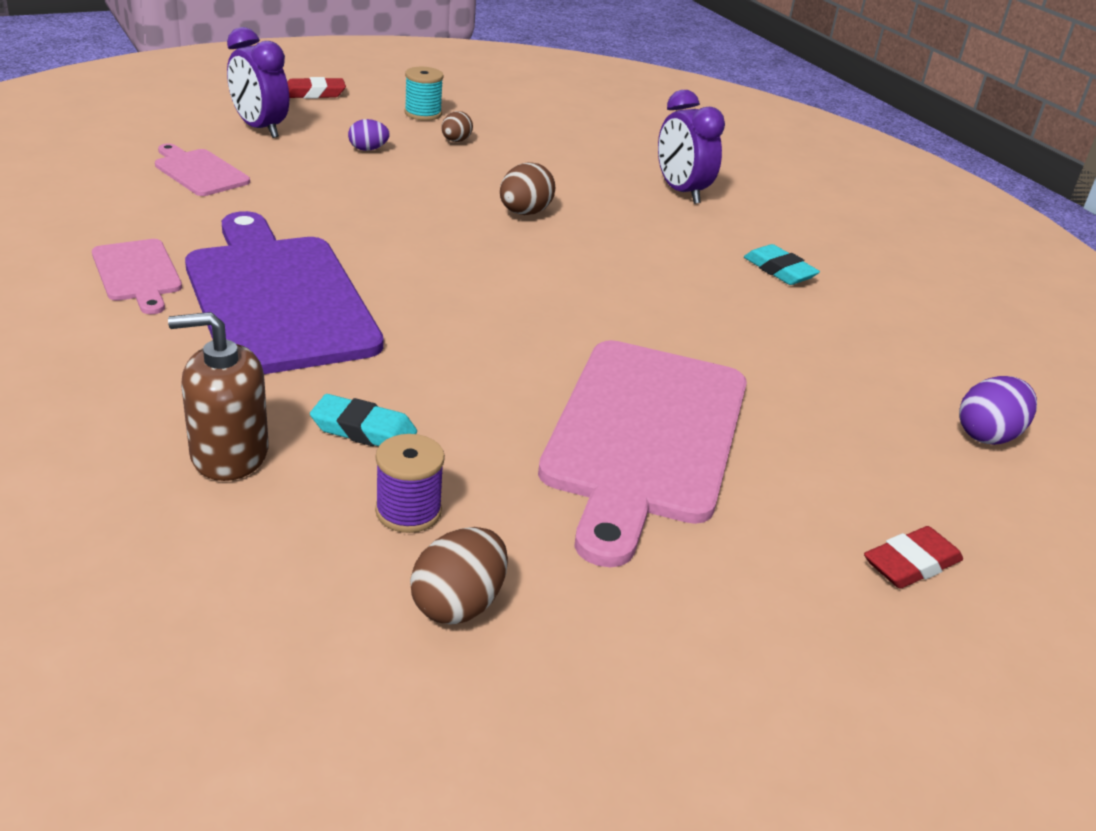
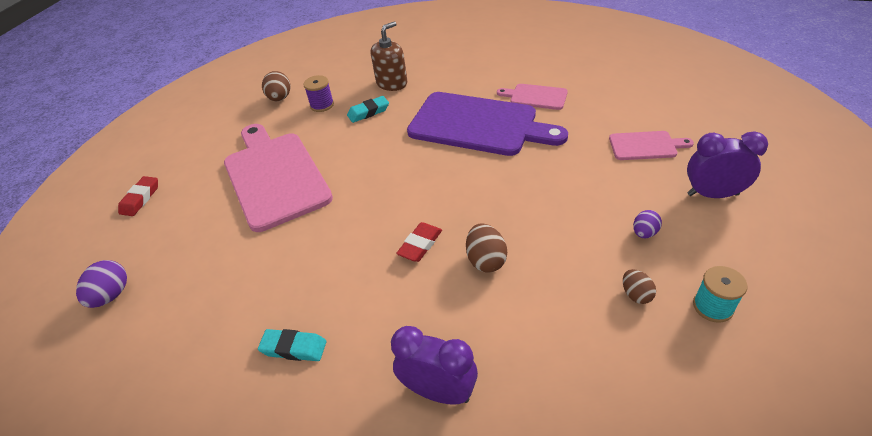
camera: 145 degrees right, 10 degrees up
red eraser [287,77,346,99] -> red eraser moved to [396,222,442,262]

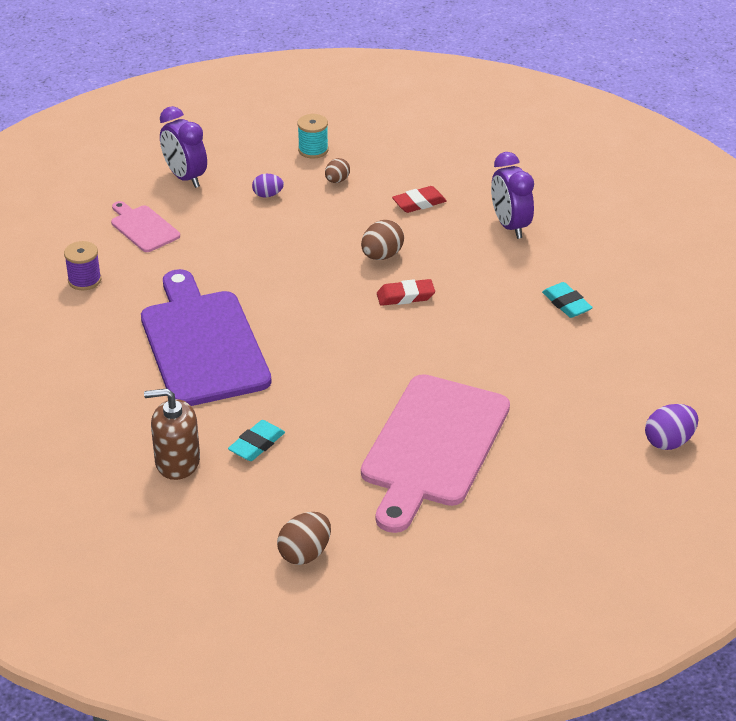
camera: 135 degrees left, 5 degrees down
red eraser [118,176,158,216] -> red eraser moved to [392,186,446,213]
purple spool [303,75,334,112] -> purple spool moved to [64,241,101,290]
turquoise eraser [347,96,389,123] -> turquoise eraser turned 75 degrees counterclockwise [228,420,285,461]
pink cutting board [497,84,568,110] -> none

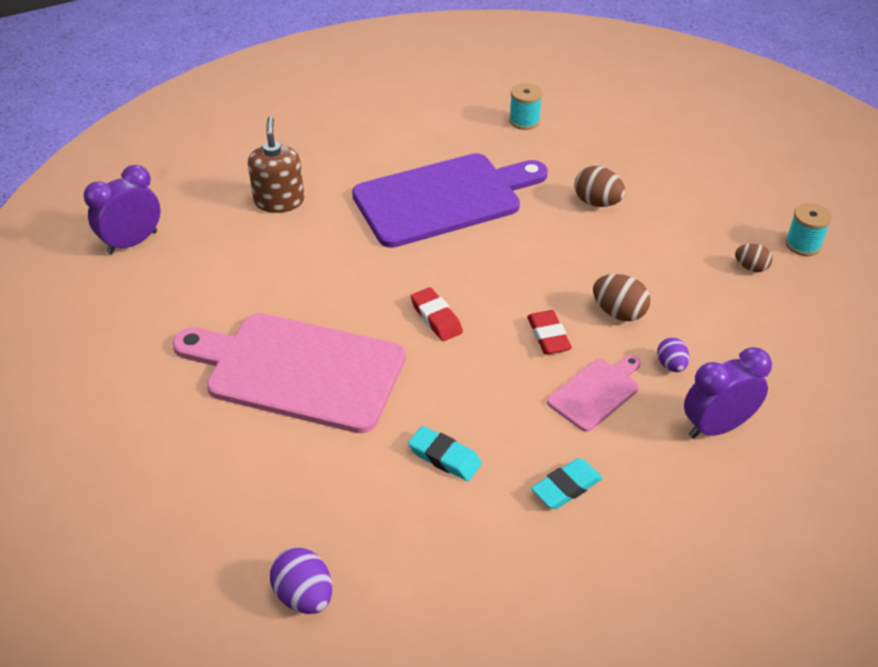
camera: 85 degrees right, 5 degrees up
purple spool [64,241,101,290] -> turquoise spool [509,83,543,130]
pink cutting board [111,201,180,252] -> pink cutting board moved to [547,355,641,432]
purple clock [160,106,207,188] -> purple clock moved to [84,165,161,255]
turquoise eraser [228,420,285,461] -> turquoise eraser moved to [408,426,482,481]
purple egg [252,174,284,198] -> purple egg moved to [657,337,689,372]
brown egg [277,512,331,565] -> brown egg moved to [574,166,625,207]
red eraser [392,186,446,213] -> red eraser moved to [411,287,463,341]

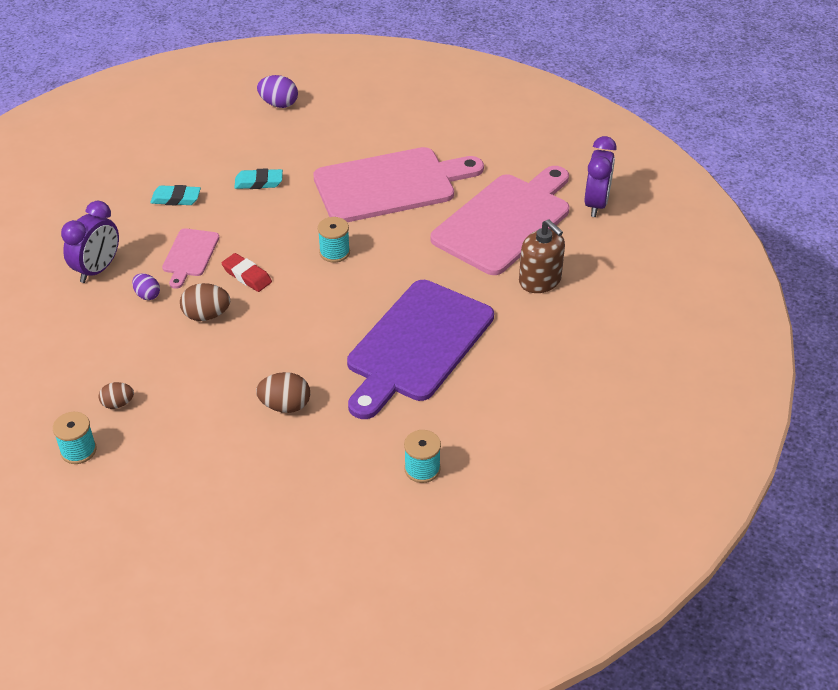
camera: 145 degrees right, 0 degrees up
red eraser [411,287,463,341] -> turquoise spool [318,217,350,263]
turquoise eraser [531,458,603,509] -> turquoise eraser turned 75 degrees clockwise [150,185,201,206]
none -> pink cutting board [430,166,569,275]

